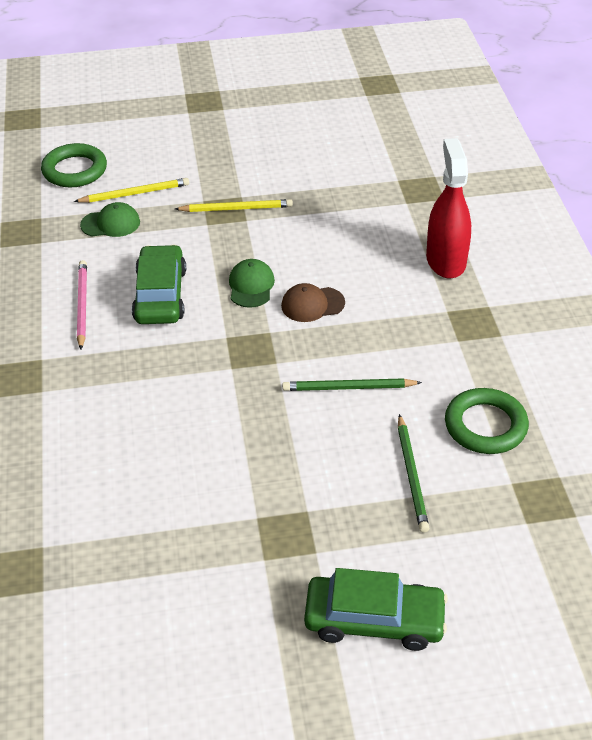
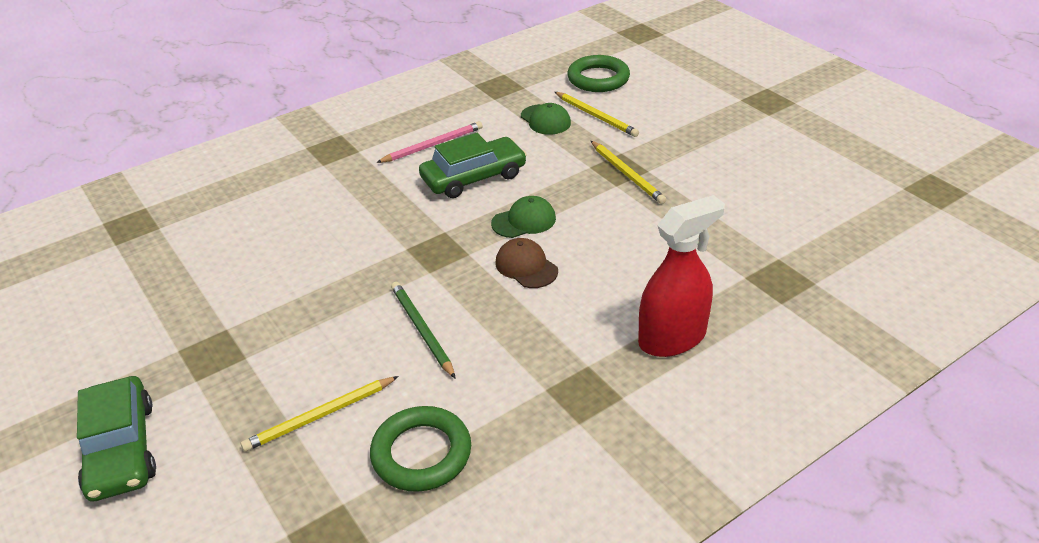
camera: 65 degrees right, 5 degrees down
green pencil [398,414,429,533] -> yellow pencil [241,376,399,452]

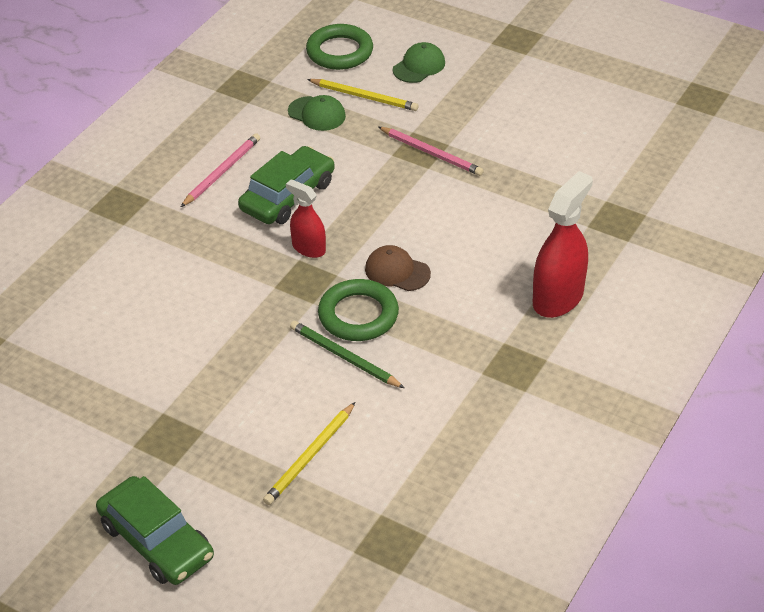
camera: 25 degrees left, 5 degrees up
green ring [370,406,471,492] -> green ring moved to [318,279,399,341]
green cap [491,196,556,238] -> green cap moved to [393,42,445,83]
yellow pencil [591,141,666,204] -> pink pencil [378,127,484,176]
none -> red spray bottle [286,179,326,258]

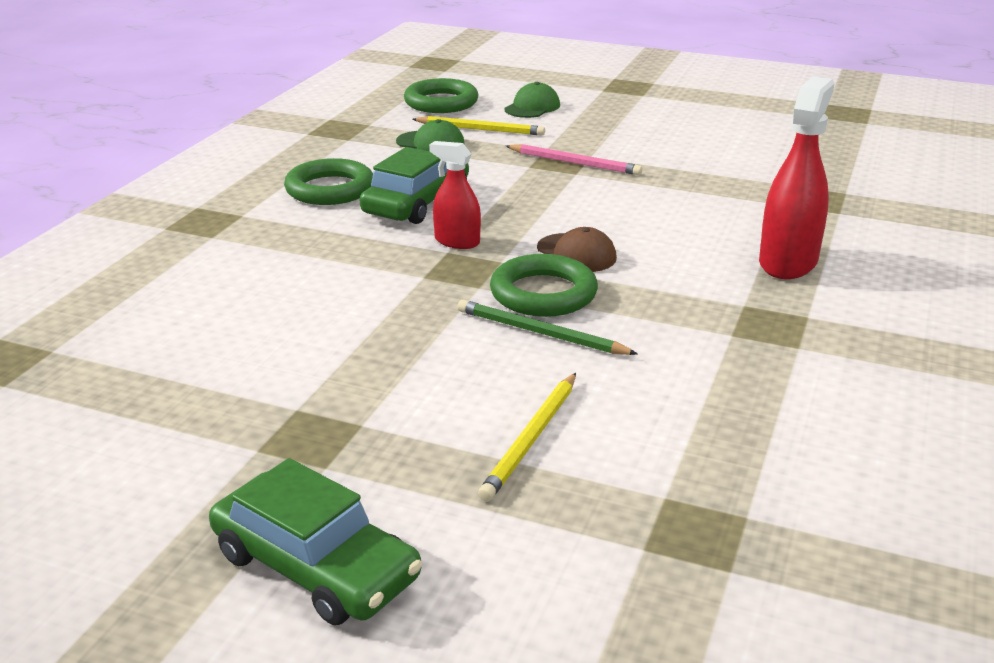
camera: 10 degrees left, 15 degrees down
pink pencil [181,134,260,207] -> green ring [284,158,373,205]
brown cap [365,245,431,291] -> brown cap turned 150 degrees counterclockwise [537,227,617,272]

